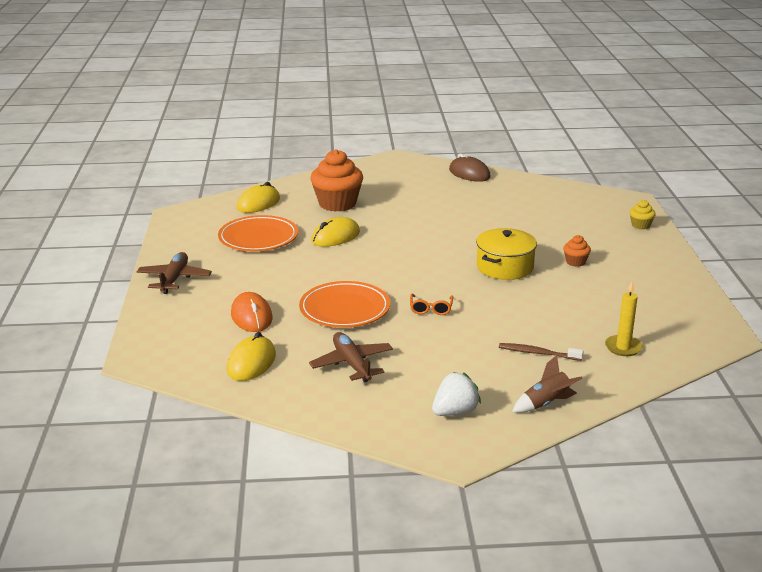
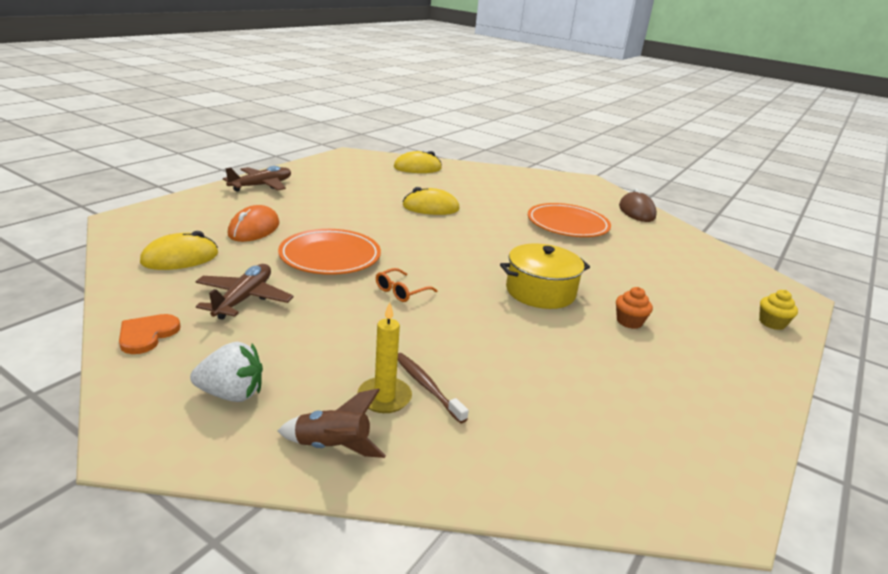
camera: 35 degrees right, 0 degrees up
orange plate [218,215,298,251] -> orange plate moved to [528,203,611,237]
orange cupcake [311,149,363,212] -> none
yellow candle [605,282,643,356] -> yellow candle moved to [357,302,412,413]
none -> orange heart [119,314,181,354]

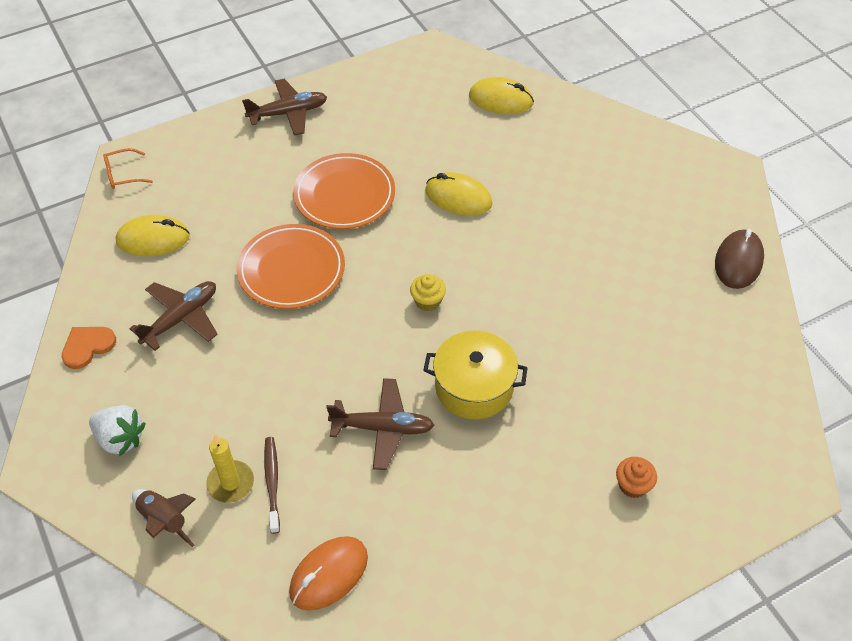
camera: 30 degrees right, 25 degrees up
orange mouse [228,205,279,242] -> orange mouse moved to [289,536,368,611]
orange glasses [376,268,437,302] -> orange glasses moved to [103,148,153,189]
orange plate [528,203,611,237] -> orange plate moved to [293,153,395,229]
orange cupcake [616,287,653,329] -> orange cupcake moved to [616,457,657,498]
yellow cupcake [759,290,798,330] -> yellow cupcake moved to [410,274,446,311]
none -> brown plane [326,378,434,470]

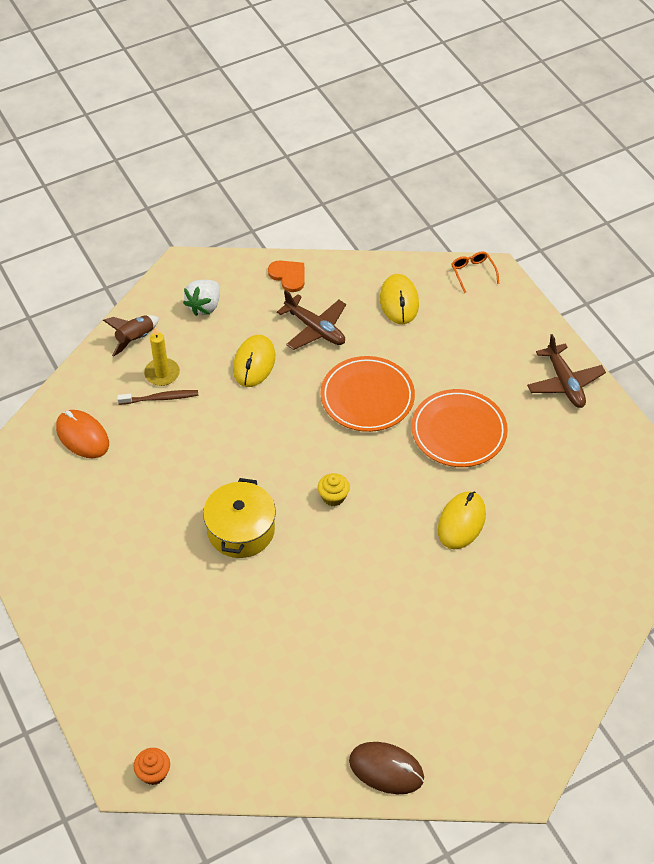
camera: 90 degrees right, 0 degrees up
brown plane [326,378,434,470] -> none
yellow mouse [469,77,534,114] -> yellow mouse moved to [233,335,275,387]
orange cupcake [616,457,657,498] -> orange cupcake moved to [134,748,170,785]

